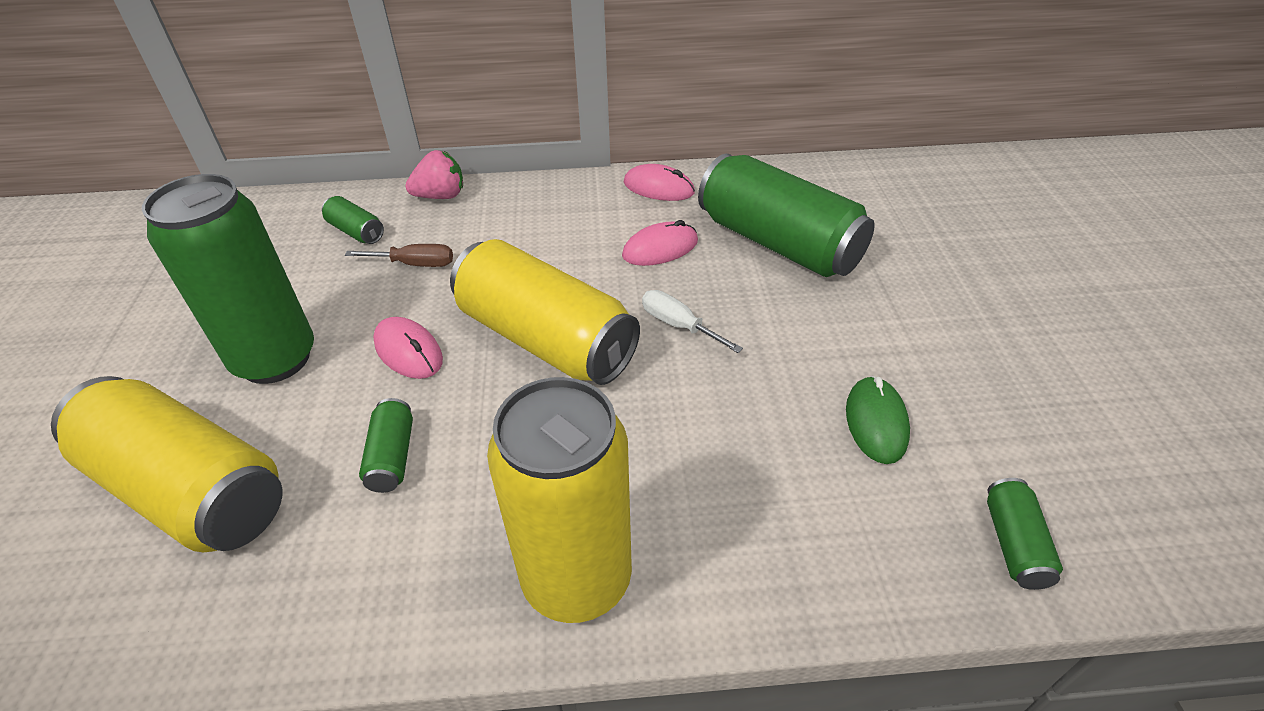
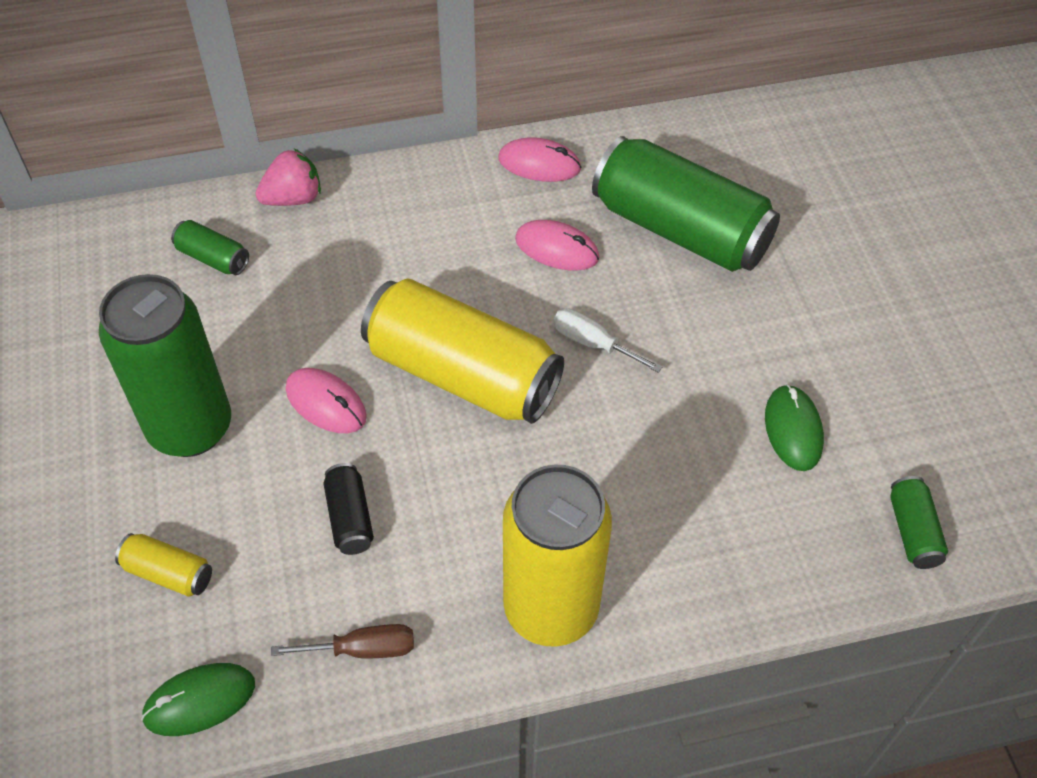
camera: 10 degrees left, 10 degrees up
yellow can [51,376,283,552] -> yellow can [115,533,212,597], size x0.42
brown screwdriver [345,244,453,267] -> brown screwdriver moved to [271,624,414,658]
green can [359,398,413,493] -> black can [323,463,374,555]
pink mouse [622,220,698,266] -> pink mouse turned 60 degrees clockwise [515,220,599,271]
none -> green mouse [141,663,255,736]

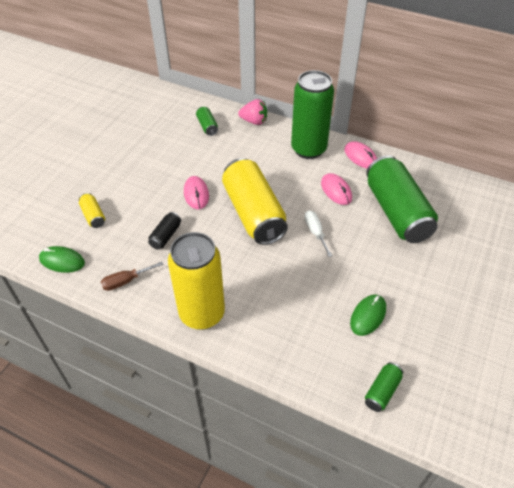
camera: 40 degrees right, 5 degrees down
green can [99,274,231,457] -> green can moved to [291,70,334,159]
brown screwdriver [271,624,414,658] -> brown screwdriver turned 120 degrees clockwise [101,262,164,291]

